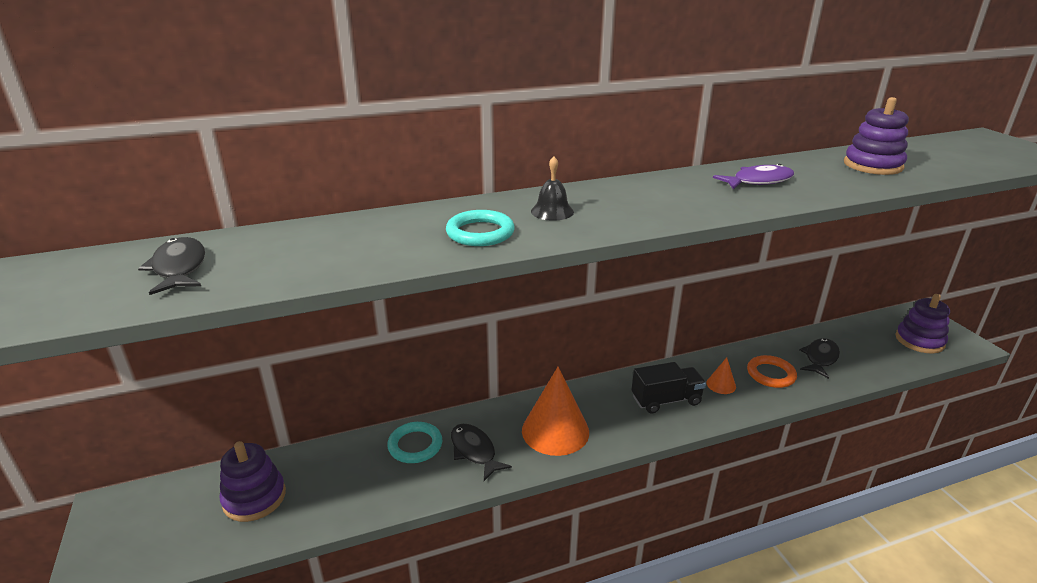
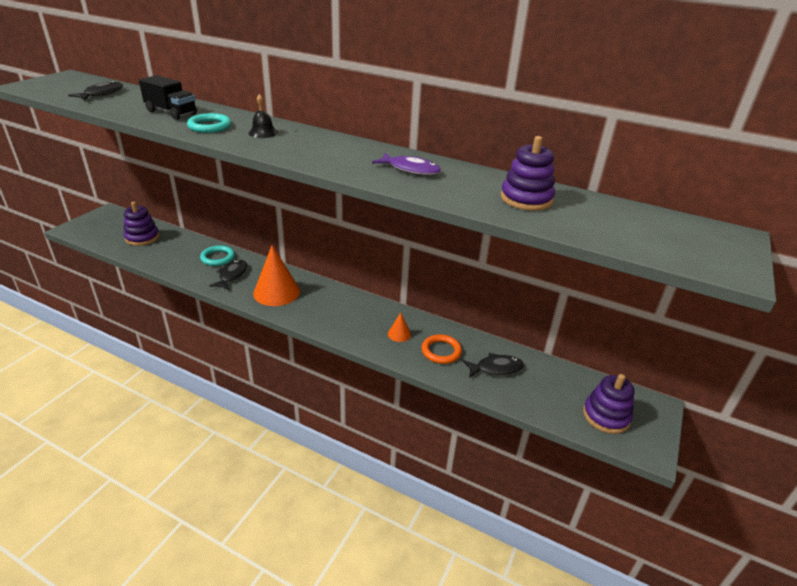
camera: 45 degrees right, 5 degrees up
black truck [631,362,706,413] -> black truck moved to [139,75,197,120]

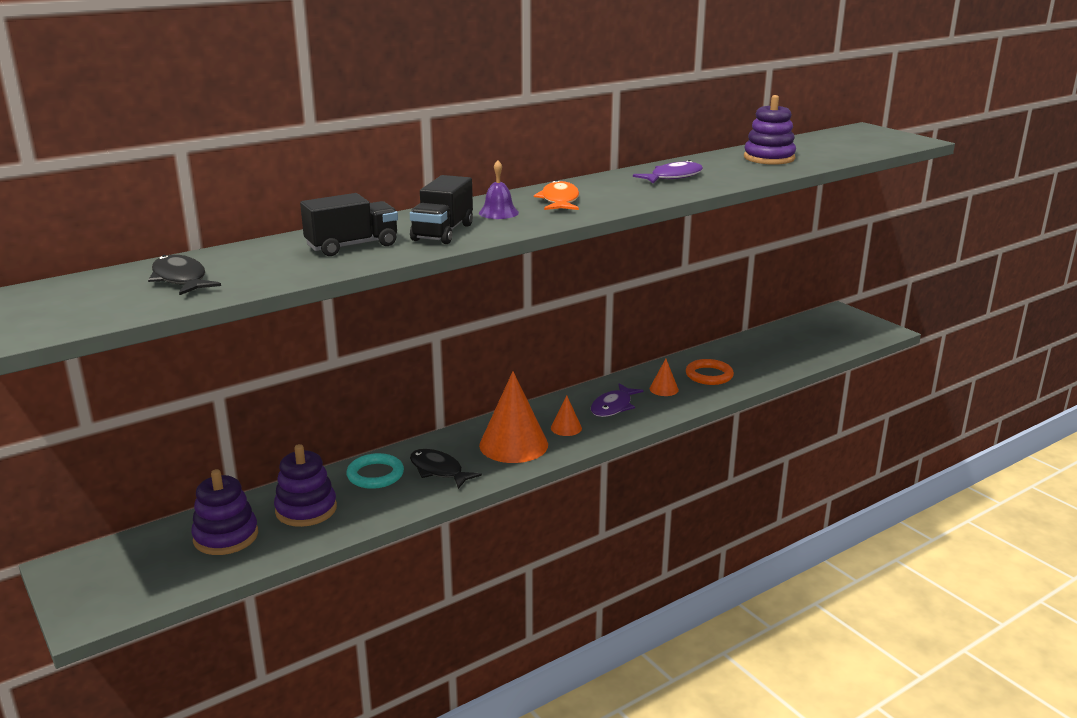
camera: 60 degrees left, 10 degrees down
turquoise ring [187,113,231,133] -> black truck [410,175,473,244]
black bell [248,94,278,138] -> purple bell [479,160,519,219]
black fish [463,353,524,378] -> none
purple stacking toy [583,374,634,434] -> purple stacking toy moved to [274,444,337,527]
none -> orange fish [534,180,579,210]
none -> orange cone [551,395,582,436]
none -> purple fish [591,383,644,417]

